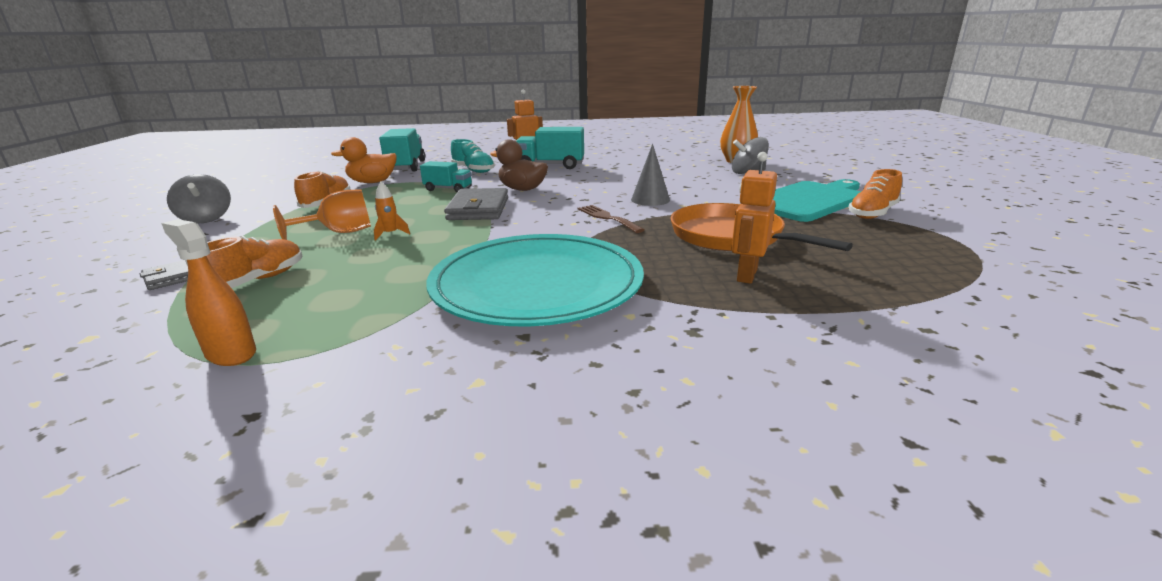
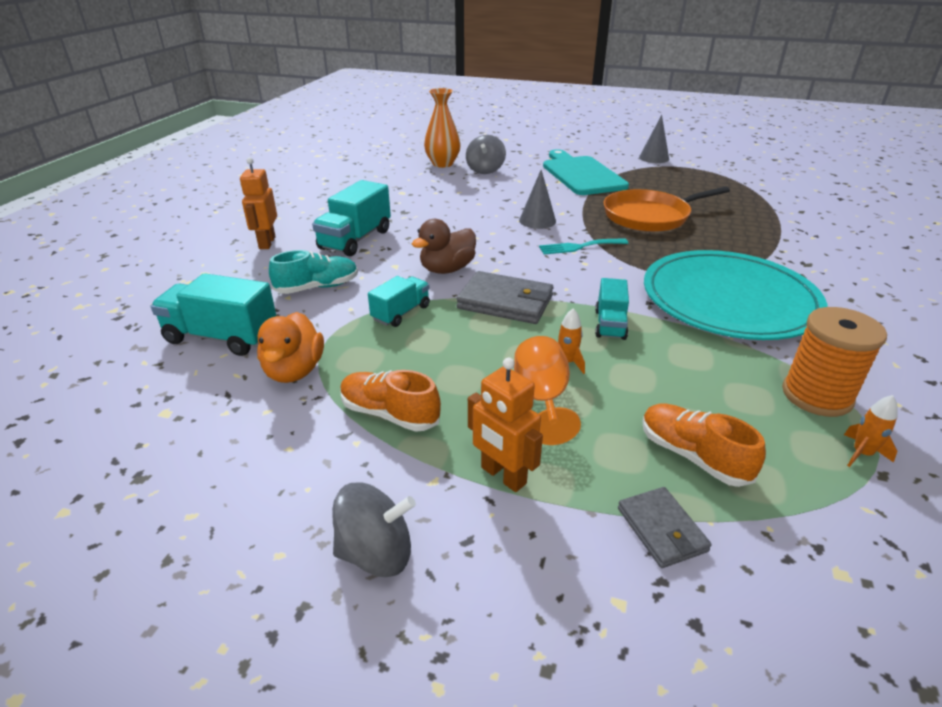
camera: 70 degrees left, 10 degrees up
orange spray bottle [161,219,256,366] -> orange rocket [844,395,898,467]
brown fork [578,205,644,233] -> turquoise fork [539,238,628,254]
orange robot [732,152,777,284] -> orange robot moved to [468,358,543,492]
orange shoe [848,169,902,219] -> none
none -> turquoise truck [595,278,629,340]
none -> grey cone [639,115,669,163]
none -> orange spool [782,307,887,417]

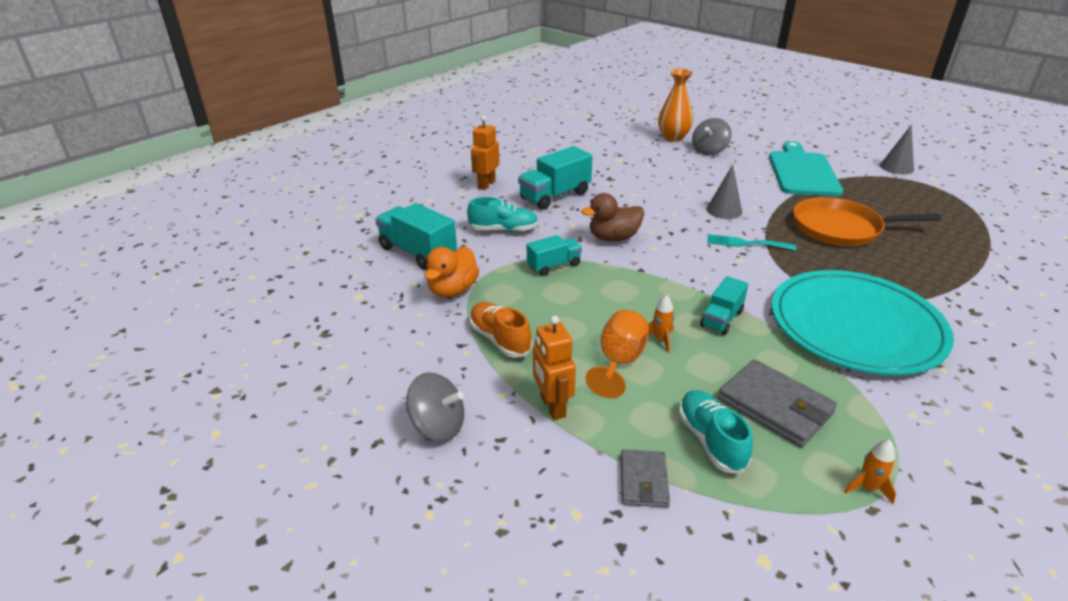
camera: 25 degrees right, 0 degrees up
grey wallet [456,271,554,324] -> grey wallet moved to [718,359,837,447]
orange shoe [642,403,766,487] -> turquoise shoe [678,390,753,474]
orange spool [782,307,887,417] -> none

